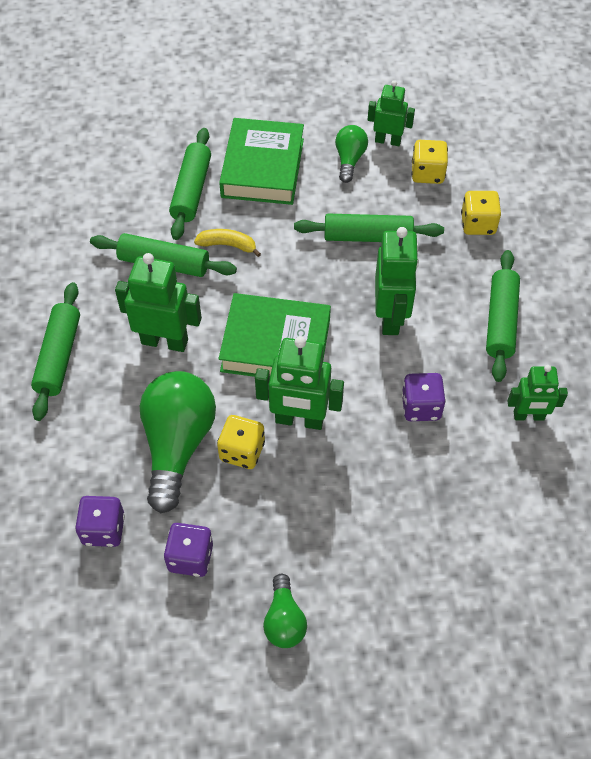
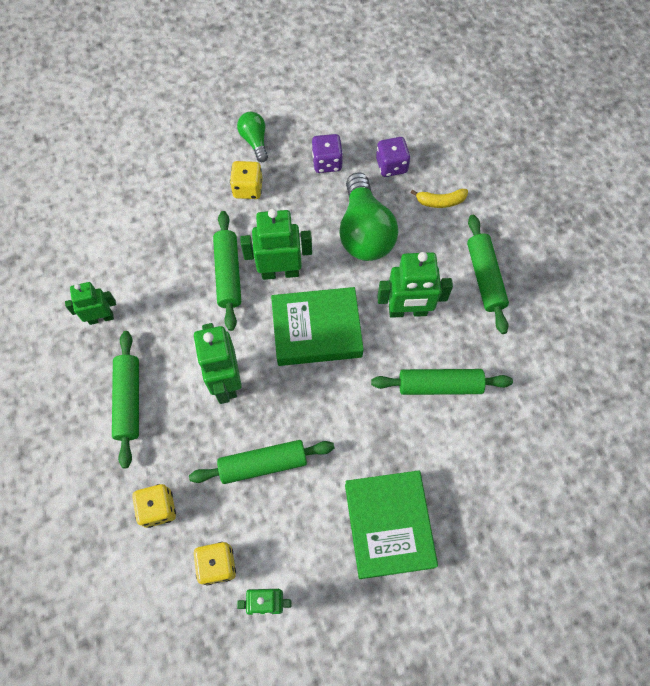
camera: 165 degrees right, 10 degrees up
green rolling pin [169,128,211,240] -> green rolling pin moved to [213,211,241,331]
yellow banana [194,229,261,257] -> yellow banana moved to [411,189,468,208]
yellow dice [217,415,265,469] -> yellow dice moved to [230,161,263,199]
green light bulb [335,125,368,183] -> none
purple dice [402,373,446,421] -> none

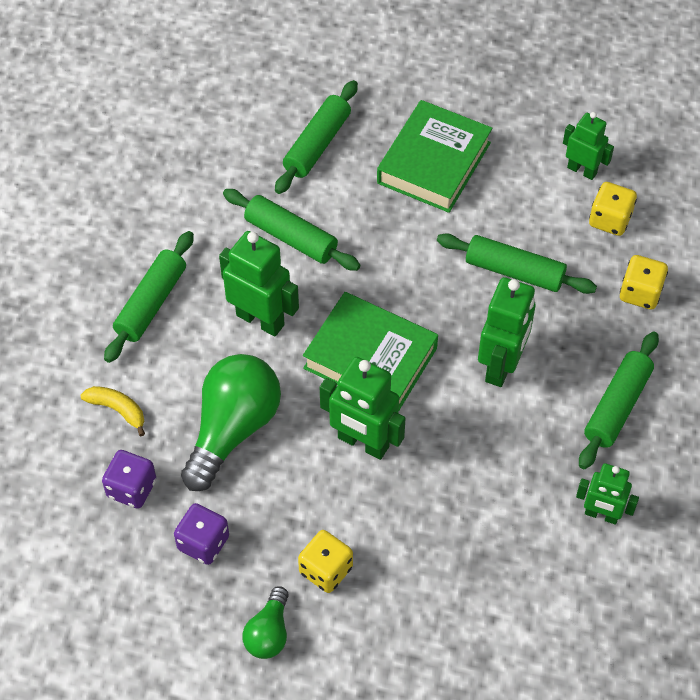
camera: 145 degrees left, 10 degrees down
green rolling pin [213,211,241,331] -> green rolling pin moved to [275,80,358,194]

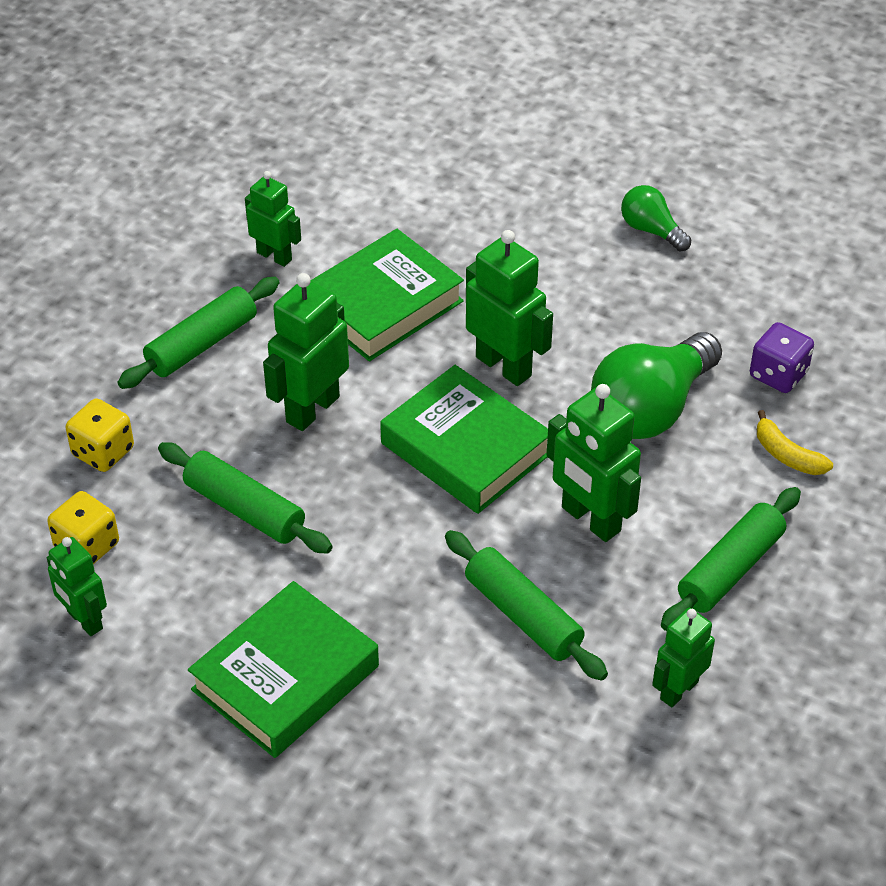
camera: 165 degrees left, 10 degrees down
purple dice [174,503,229,565] -> none
green light bulb [242,586,289,659] -> green light bulb turned 75 degrees counterclockwise [621,185,691,252]
green rolling pin [275,80,358,194] -> none
yellow dice [298,530,353,593] -> none
none -> green book [311,229,464,361]
none -> green robot [652,608,715,707]

